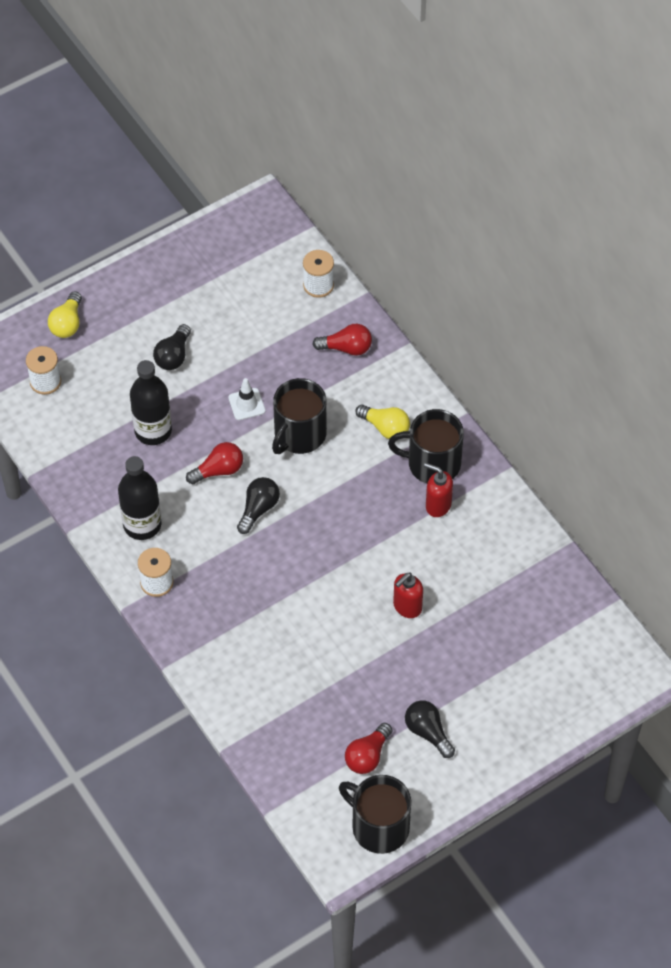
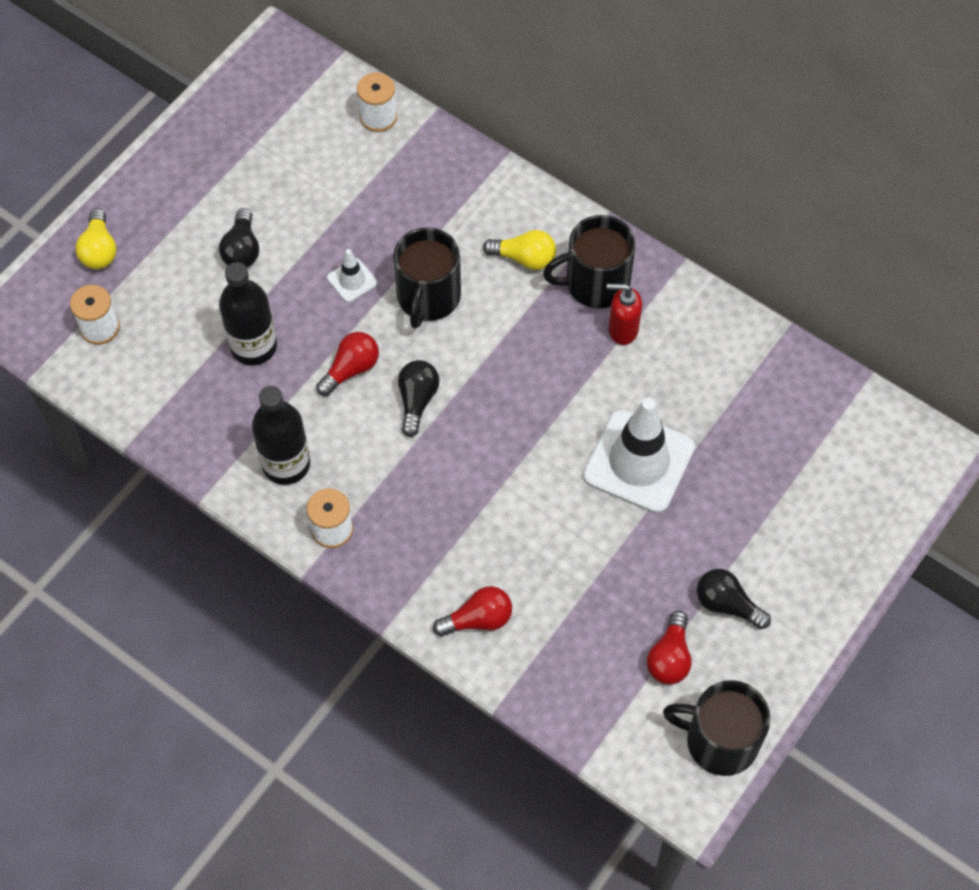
camera: 20 degrees left, 5 degrees up
red light bulb [313,324,372,356] -> red light bulb moved to [433,586,512,637]
red soap dispenser [393,572,423,618] -> white traffic cone [583,398,695,513]

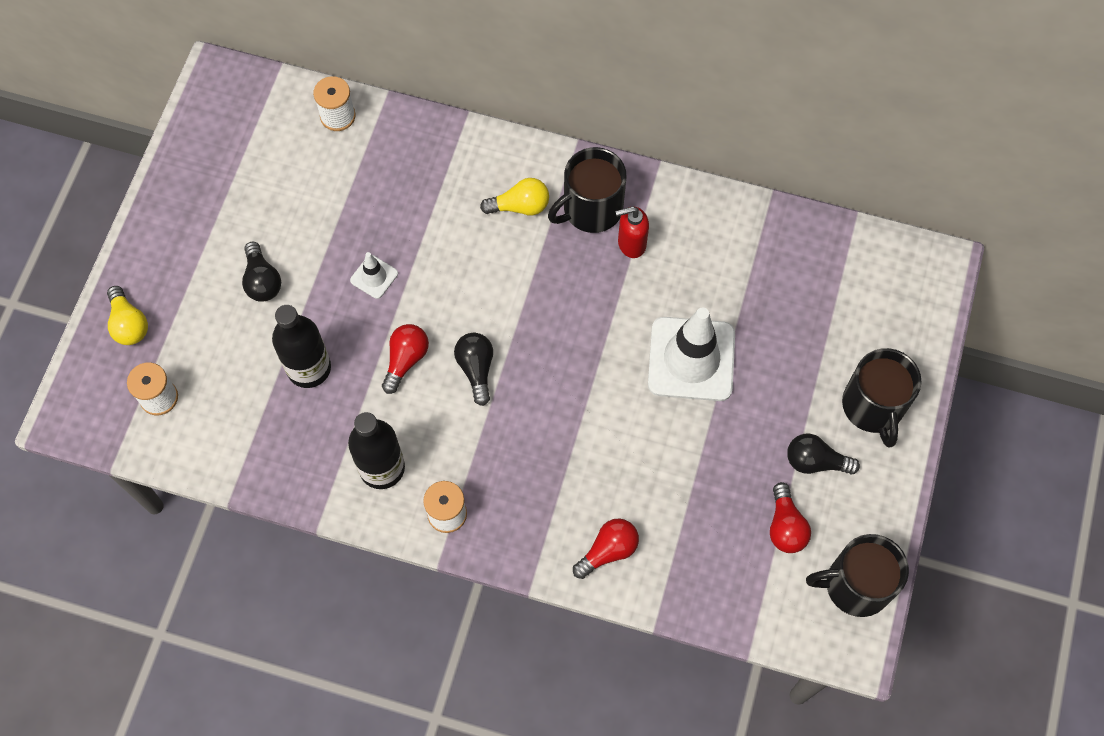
camera: 20 degrees left, 5 degrees up
black mug [393,227,461,329] -> black mug moved to [842,348,921,447]

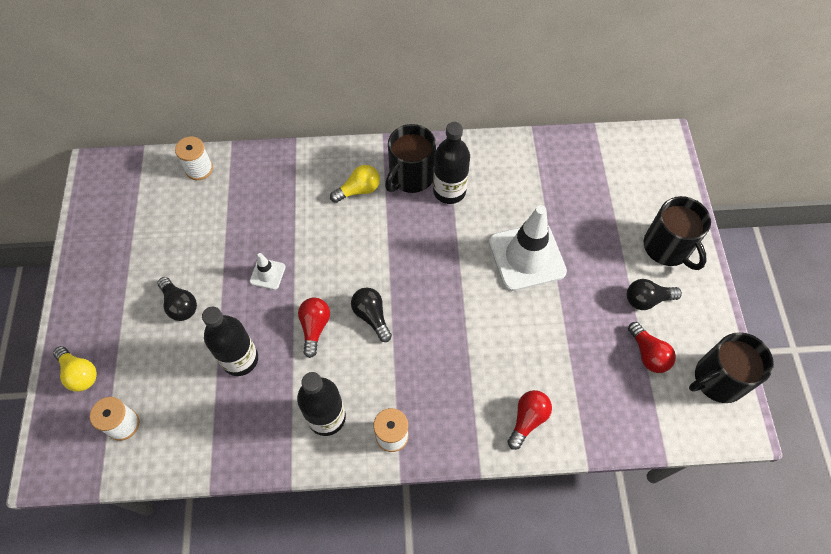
camera: 20 degrees left, 5 degrees down
red soap dispenser [615,206,649,258] -> black bottle [433,122,470,204]

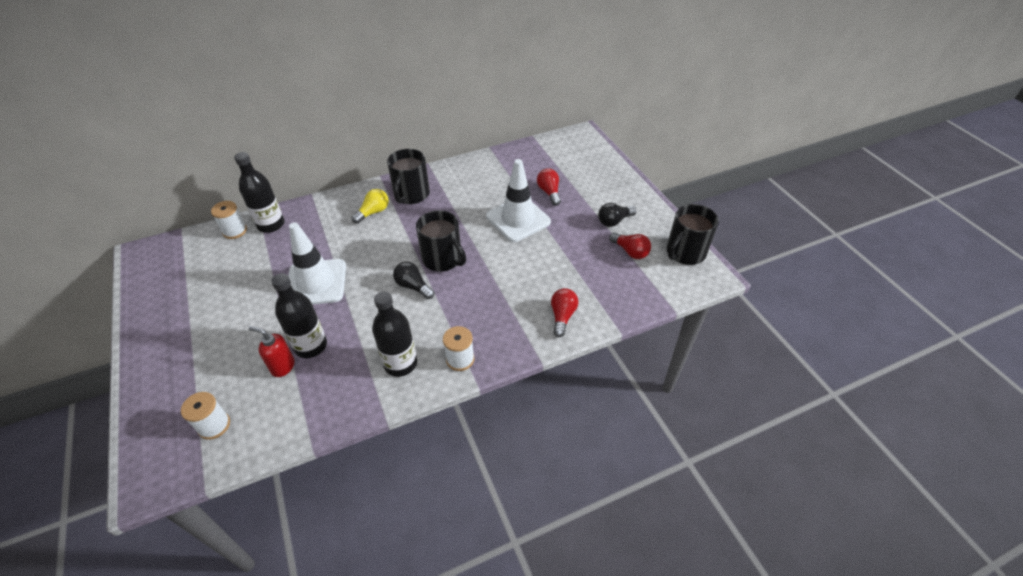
camera: 20 degrees left, 15 degrees down
yellow light bulb [53,346,97,392] -> none
black light bulb [158,277,197,321] -> none
white traffic cone [250,253,286,290] -> white traffic cone [288,222,346,305], size x2.20
red light bulb [298,298,330,358] -> red light bulb moved to [537,168,561,205]
black bottle [433,122,470,204] -> black bottle moved to [234,152,284,233]
black mug [644,196,711,270] -> black mug moved to [416,210,466,272]
none -> red soap dispenser [249,326,295,377]

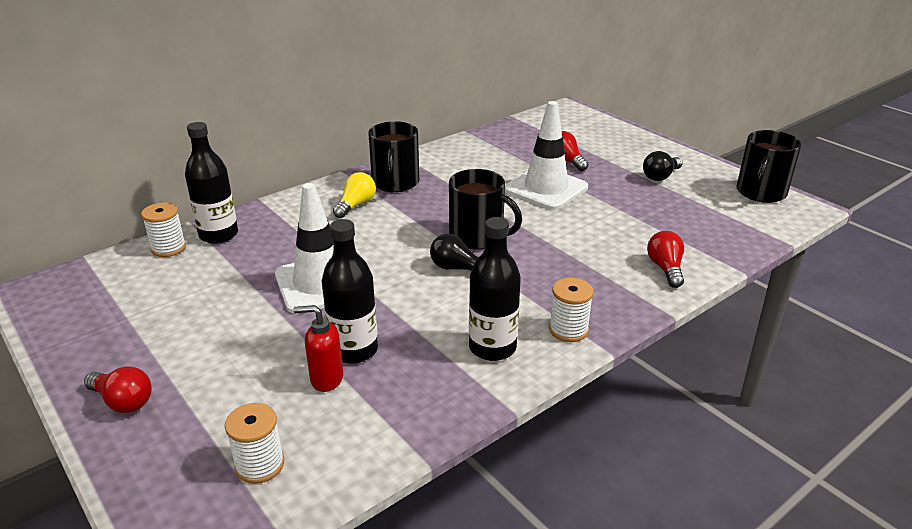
camera: 15 degrees left, 15 degrees down
red light bulb [609,233,651,259] -> red light bulb moved to [84,366,152,413]

